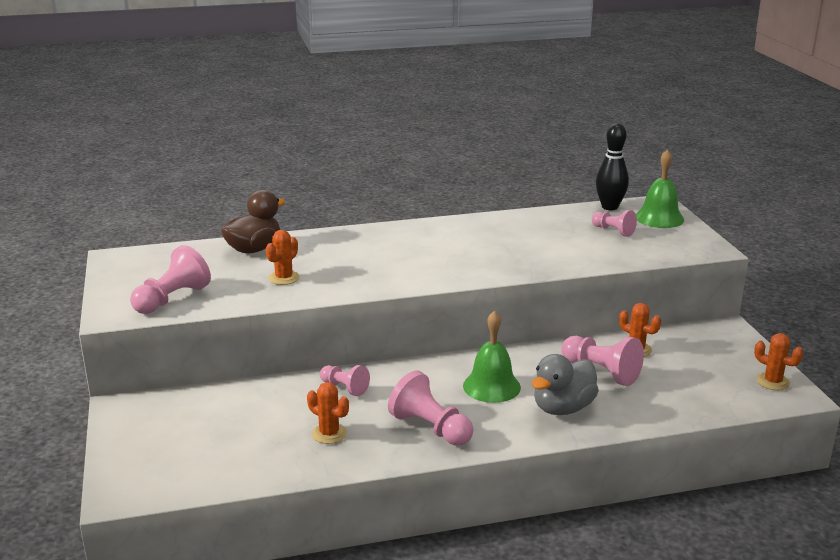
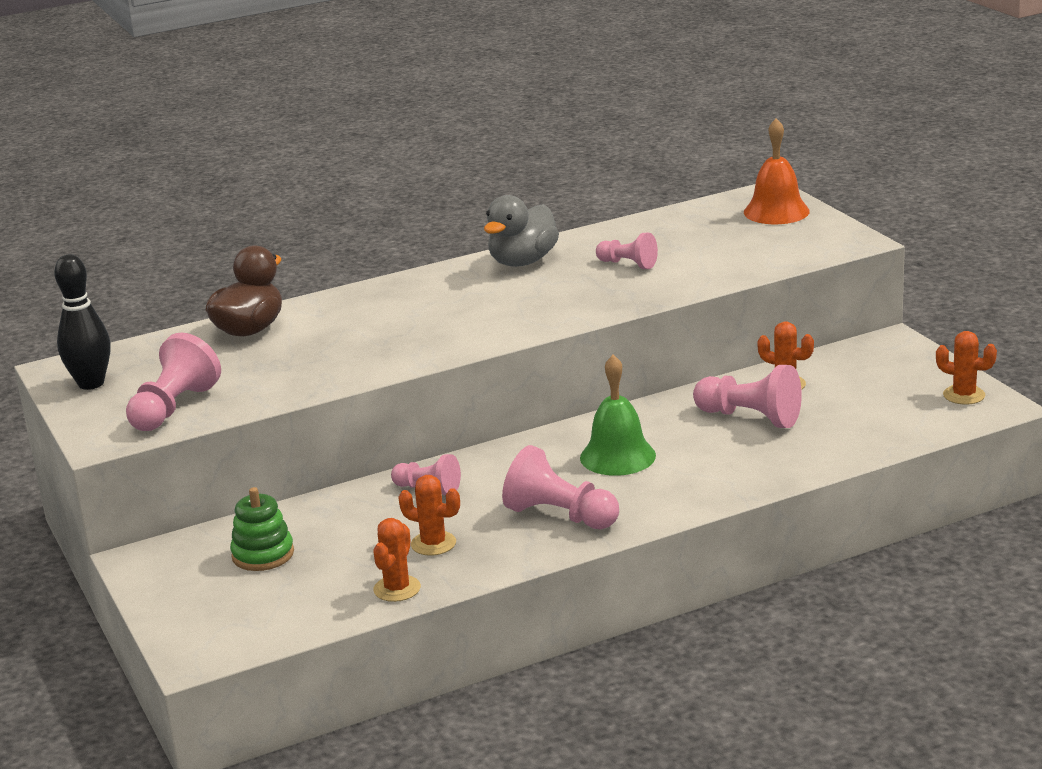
camera: 10 degrees left, 0 degrees up
orange cactus [266,230,300,285] -> orange cactus moved to [373,518,421,602]
grey duck [532,354,599,415] -> grey duck moved to [484,195,559,267]
pink pawn [592,210,637,237] -> pink pawn moved to [596,233,658,269]
black bowling pin [596,123,629,210] -> black bowling pin moved to [54,254,110,390]
green bell [636,149,684,228] -> orange bell [744,118,810,224]
none -> green stacking toy [230,487,294,571]

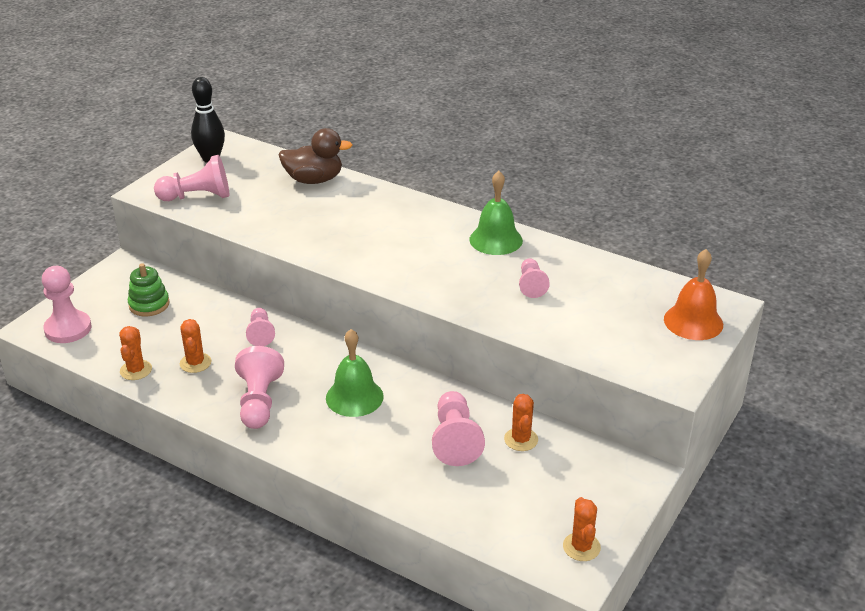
camera: 55 degrees right, 10 degrees up
orange cactus [373,518,421,602] -> orange cactus turned 75 degrees counterclockwise [119,326,152,380]
grey duck [484,195,559,267] -> green bell [470,171,523,255]
none -> pink pawn [42,266,92,343]

